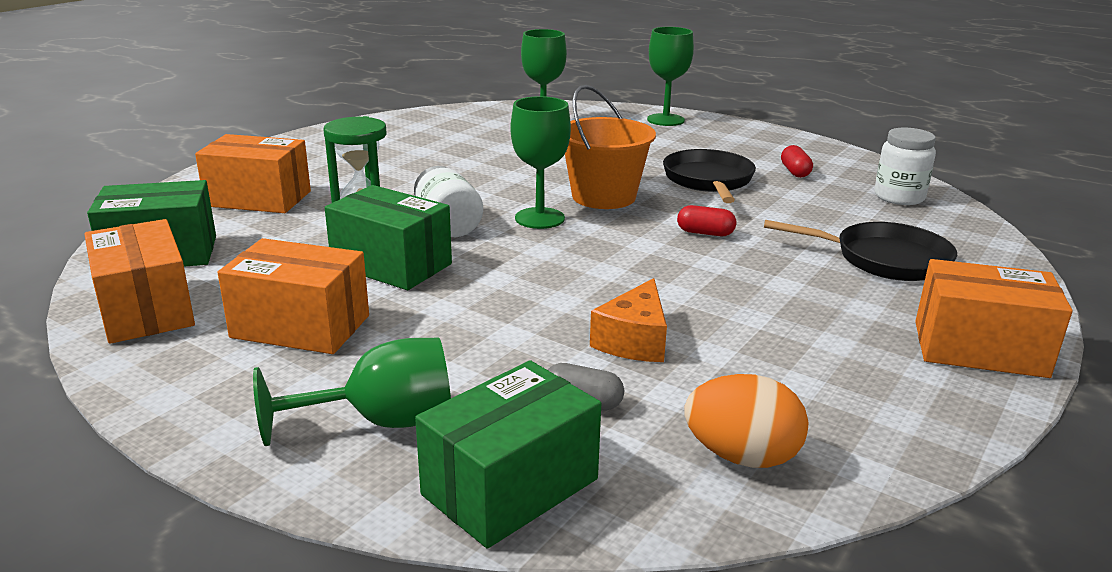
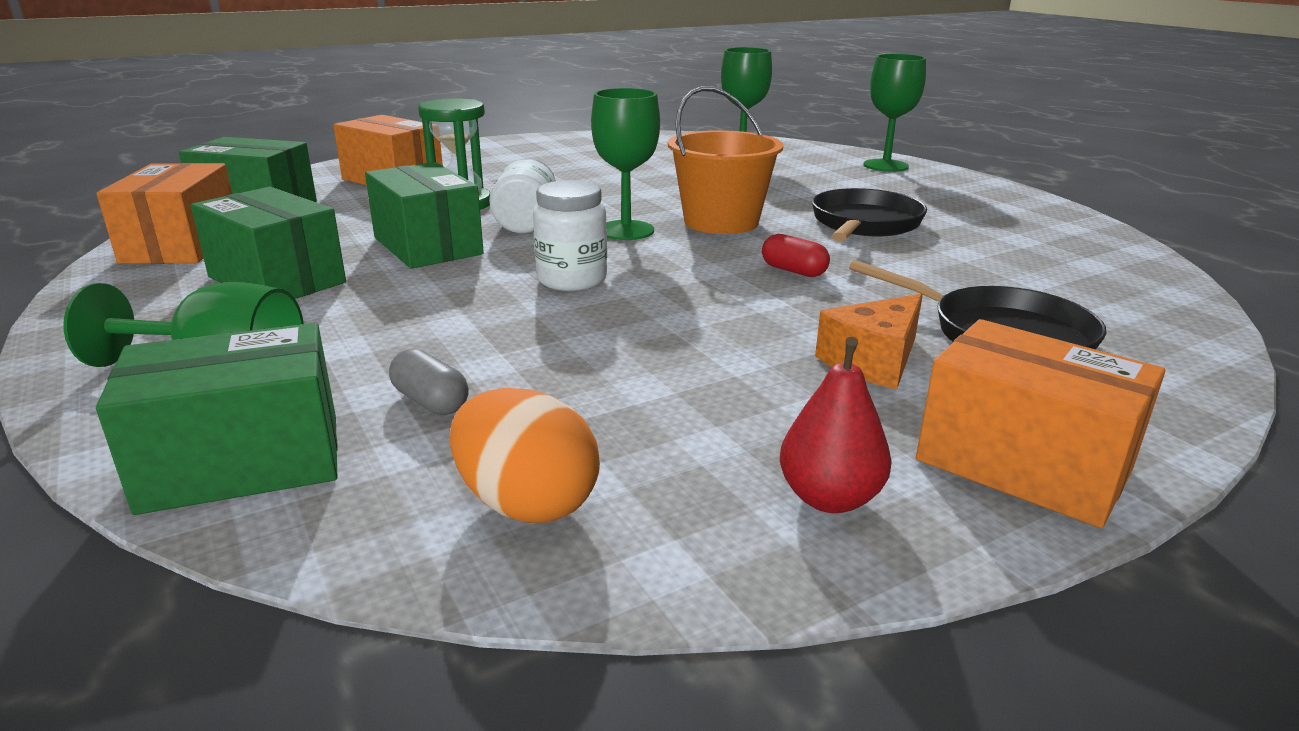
camera: 25 degrees right, 0 degrees up
orange box [218,238,369,354] -> green box [190,187,346,299]
orange cheese [590,278,667,362] -> orange cheese moved to [815,294,923,389]
red capsule [781,145,813,178] -> none
white jar [874,127,936,205] -> white jar moved to [533,180,607,291]
none -> red pear [780,337,891,513]

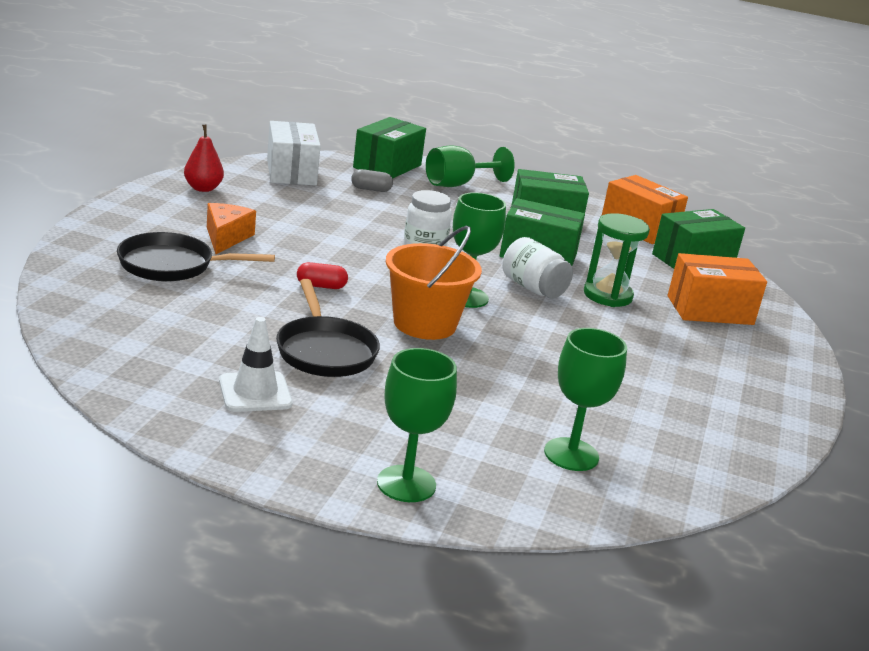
camera: 135 degrees right, 0 degrees up
orange egg [450,388,600,523] -> white box [267,121,321,185]
orange box [916,319,1165,528] -> none
none -> white traffic cone [219,317,293,412]

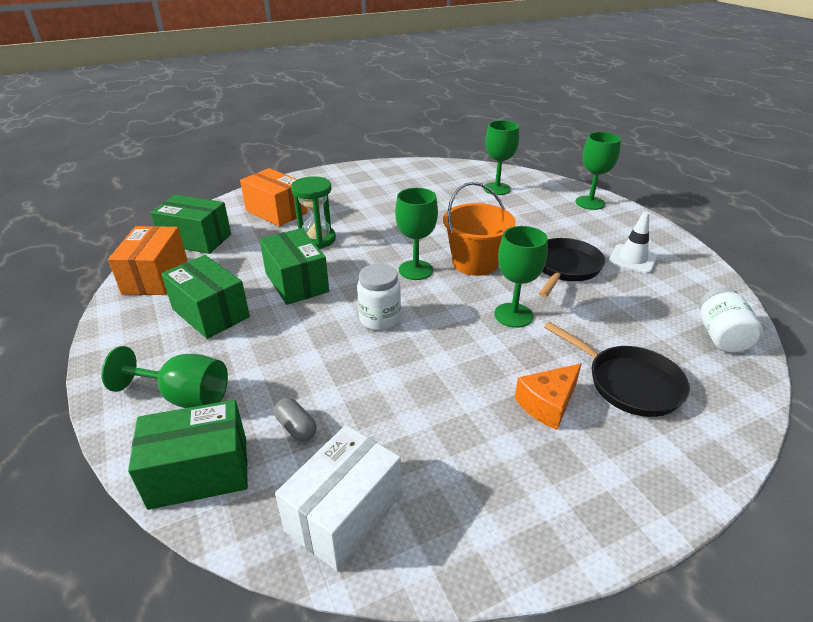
camera: 130 degrees left, 10 degrees up
red pear [184,125,224,192] -> none
red capsule [297,262,348,289] -> green goblet [494,226,548,328]
white jar [502,237,573,299] -> white jar moved to [699,287,763,353]

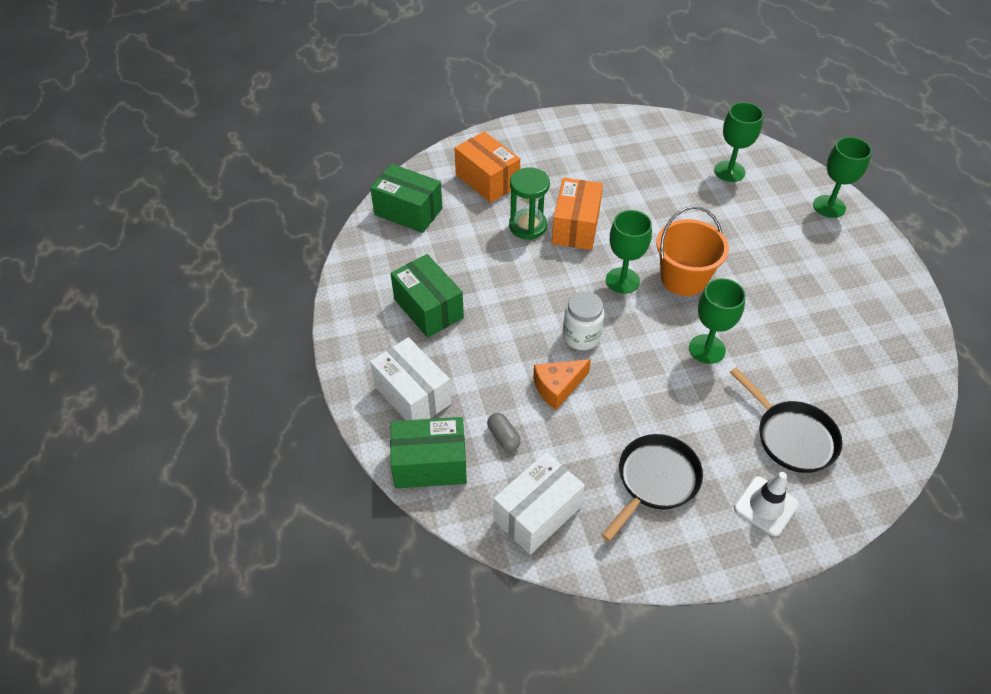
camera: 10 degrees right, 15 degrees up
green goblet [101,346,228,408] -> white box [370,337,452,420]
orange box [108,226,187,295] -> orange box moved to [552,178,603,250]
green box [260,228,329,305] -> none
orange cheese [515,363,582,430] -> orange cheese moved to [533,359,591,410]
black pan [539,238,605,297] -> black pan moved to [601,434,703,541]
white traffic cone [609,211,657,274] -> white traffic cone moved to [734,472,799,536]
white jar [699,287,763,353] -> none

